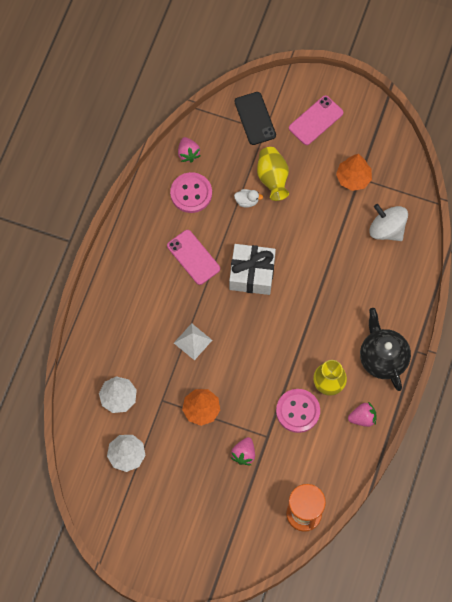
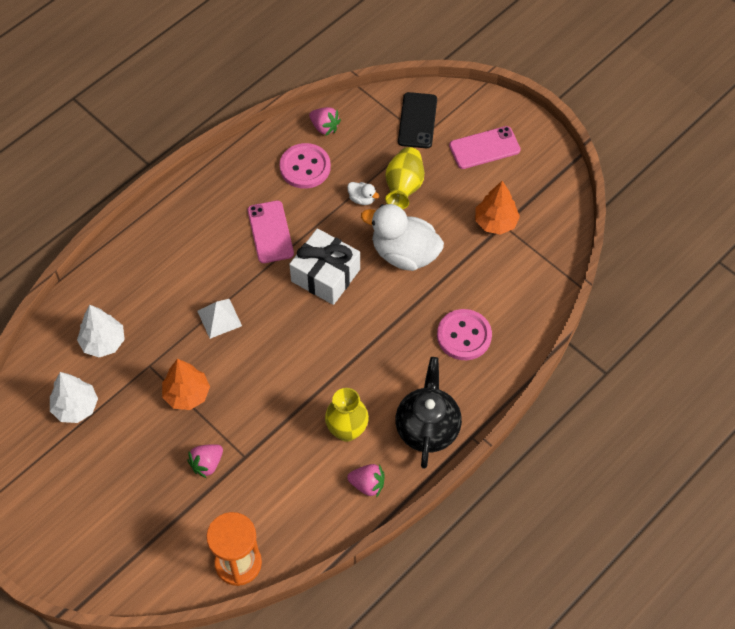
camera: 25 degrees right, 10 degrees down
pink strawberry [178,137,201,163] -> pink strawberry turned 60 degrees counterclockwise [309,107,341,136]
pink button [276,389,320,433] -> pink button moved to [437,309,492,360]
white spinning top [369,204,408,241] -> none
none -> white duck [361,204,444,271]

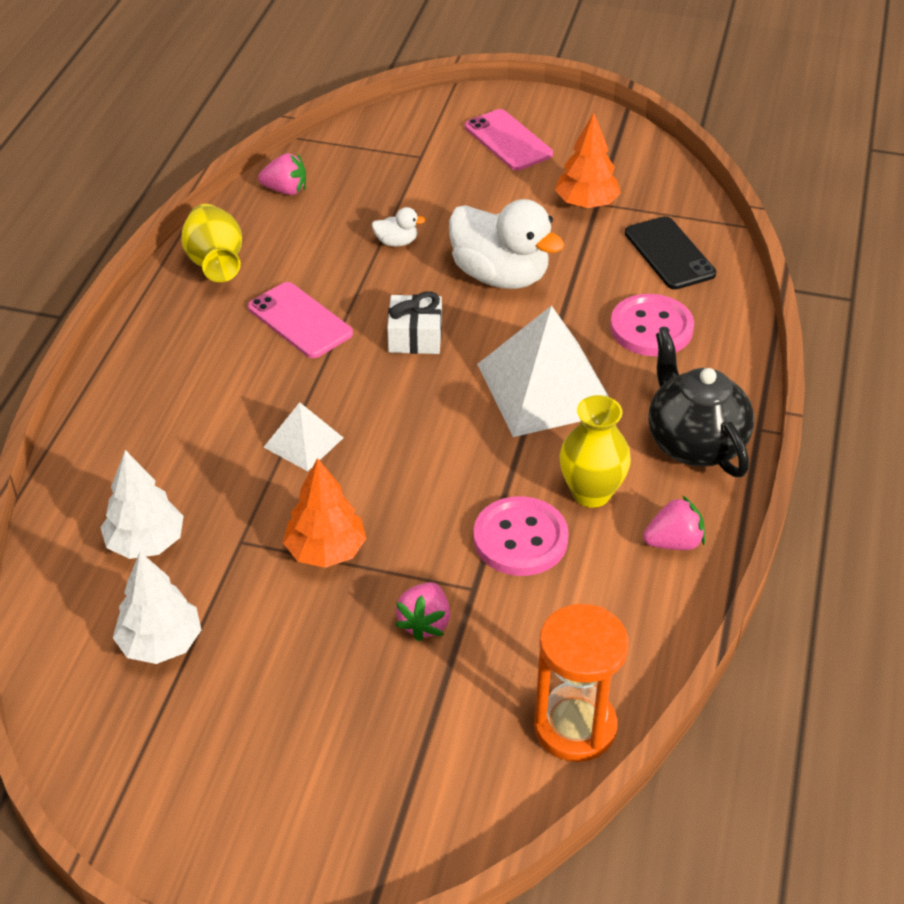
camera: 30 degrees left, 15 degrees down
pink button [280,143,331,189] -> pink button moved to [473,496,569,576]
white gift [289,228,360,305] -> white gift [387,291,442,354], size x0.64
white duck [361,204,444,271] -> white duck turned 135 degrees counterclockwise [449,199,565,289]
yellow vase [385,147,424,209] -> yellow vase moved to [181,204,242,282]
black phone [398,92,437,148] -> black phone moved to [625,216,716,290]
pink phone [449,126,520,169] -> pink phone turned 75 degrees counterclockwise [465,109,553,171]
none -> white pyramid [477,305,609,437]

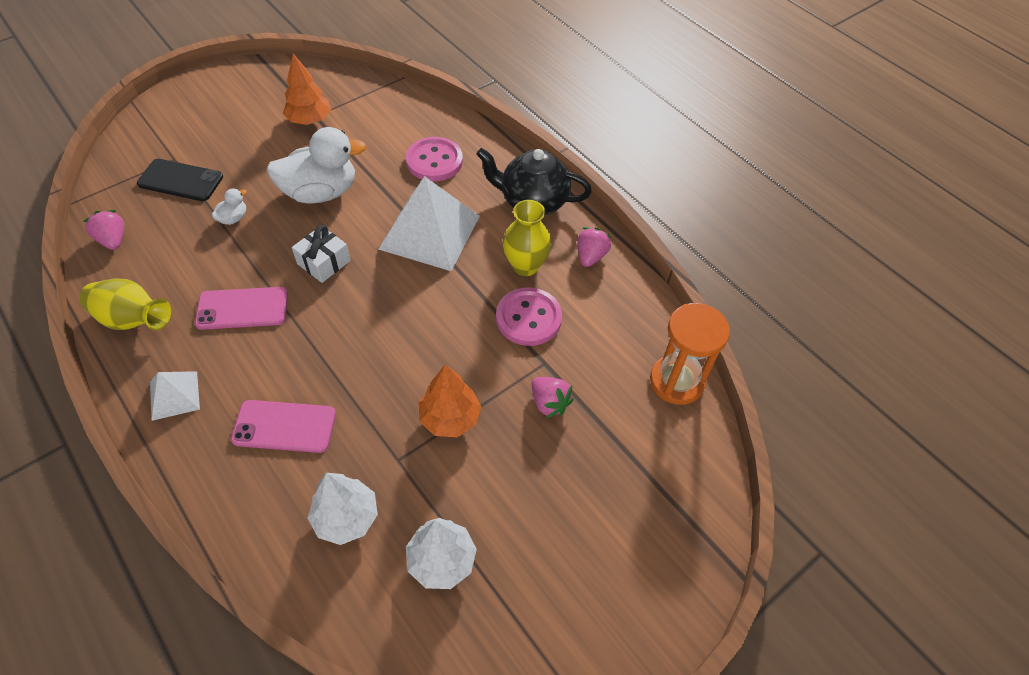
camera: 55 degrees left, 10 degrees up
pink strawberry [258,153,306,195] -> pink strawberry turned 75 degrees counterclockwise [83,210,124,250]
white pyramid [264,402,343,471] -> white pyramid moved to [150,371,200,421]
pink phone [465,109,553,171] -> pink phone moved to [231,400,336,453]
black phone [625,216,716,290] -> black phone moved to [137,159,223,201]

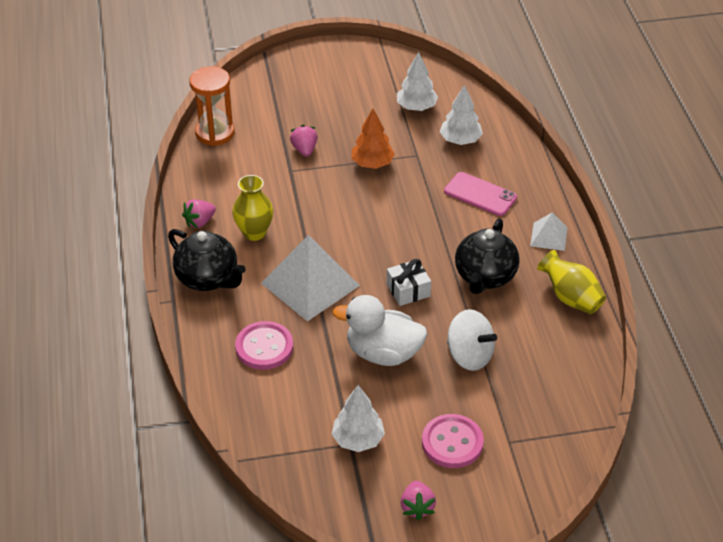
camera: 150 degrees left, 10 degrees down
pink strawberry [83,210,124,250] -> pink strawberry moved to [401,481,436,521]
black phone [137,159,223,201] -> none
pink phone [195,287,288,330] -> black teapot [455,218,519,294]
white duck [212,188,247,225] -> white spinning top [447,309,497,371]
orange tree [283,53,331,125] -> white tree [332,385,385,452]
pink button [496,287,562,346] -> pink button moved to [422,414,484,468]

